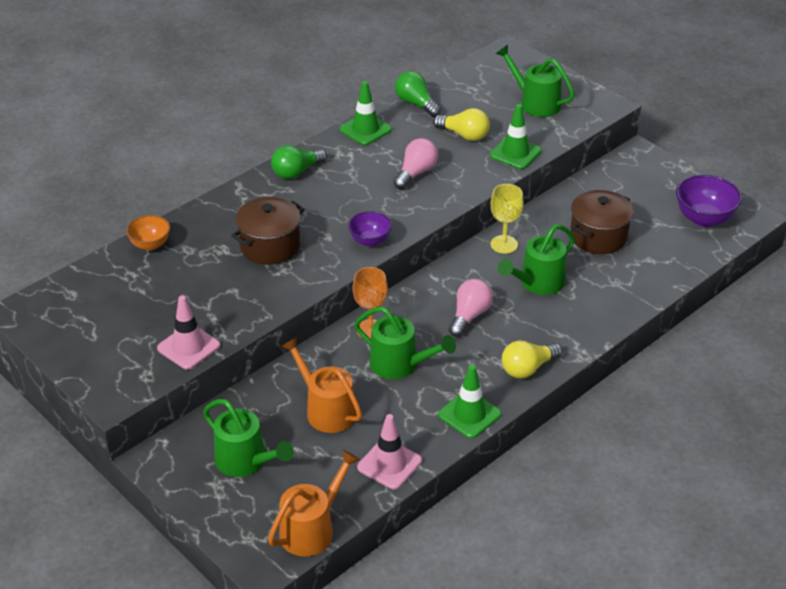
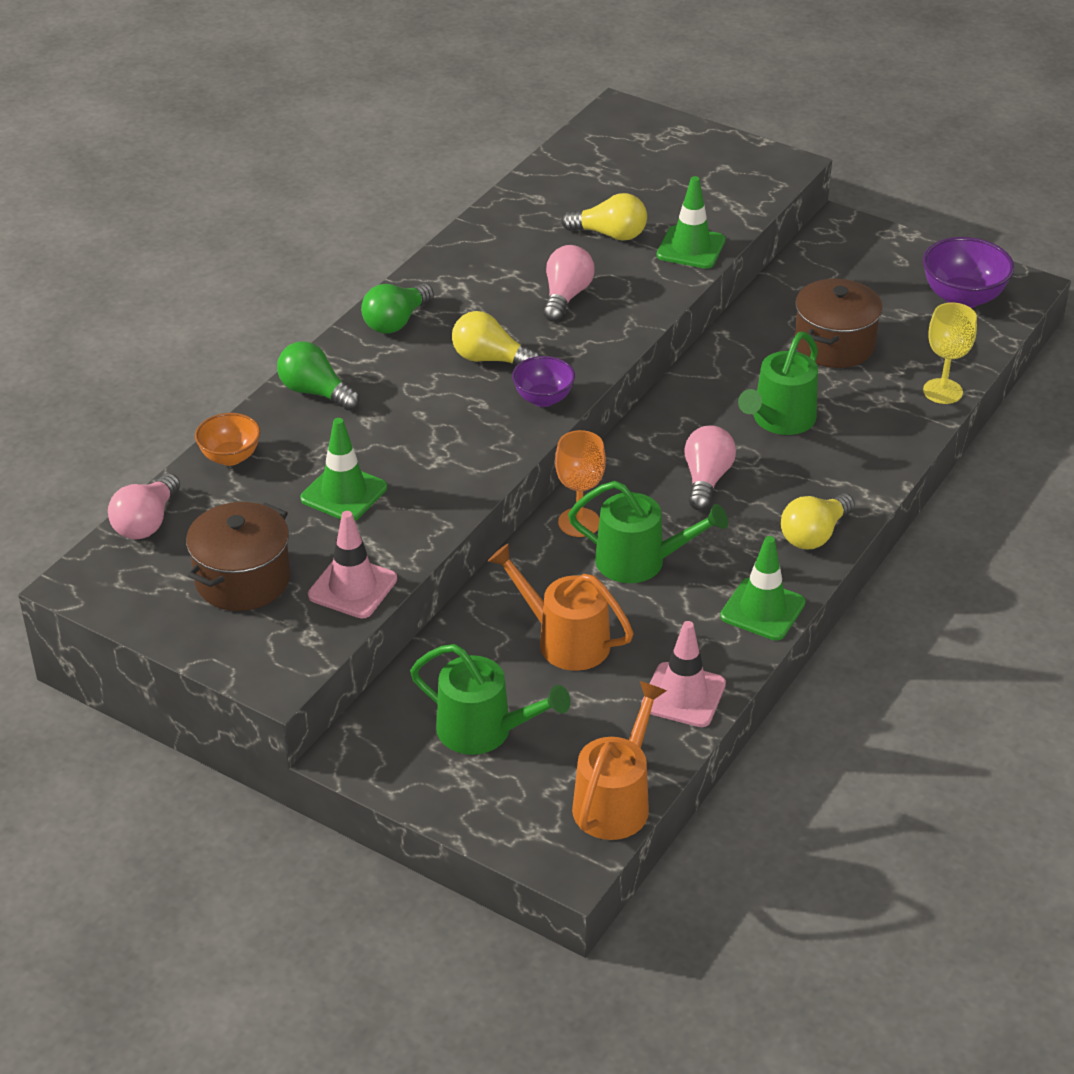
camera: 15 degrees left, 0 degrees up
brown pot [231,197,304,265] -> brown pot moved to [186,502,290,611]
green traffic cone [340,81,392,145] -> green traffic cone moved to [300,418,387,521]
green light bulb [395,71,441,117] -> green light bulb moved to [277,341,360,411]
yellow goblet [490,184,524,254] -> yellow goblet moved to [923,303,977,404]
green watering can [496,45,575,117] -> none
none -> pink light bulb [108,473,180,540]
none -> yellow light bulb [452,311,540,365]

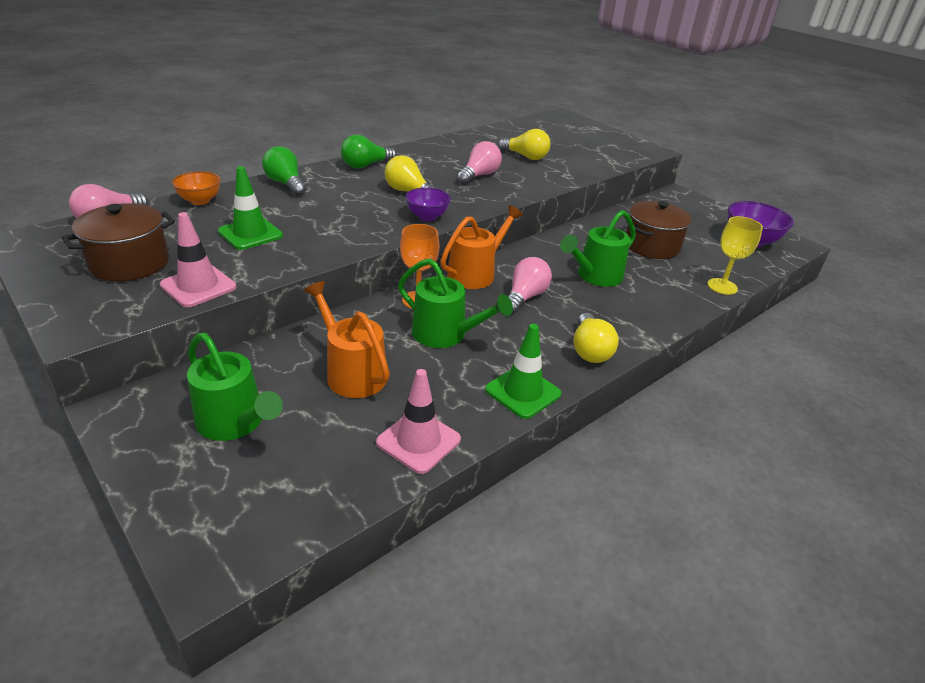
camera: 15 degrees right, 5 degrees down
orange watering can [572,681,667,840] -> orange watering can moved to [440,205,523,289]
green traffic cone [657,176,725,269] -> none
yellow light bulb [781,493,855,549] -> yellow light bulb turned 60 degrees counterclockwise [574,313,619,363]

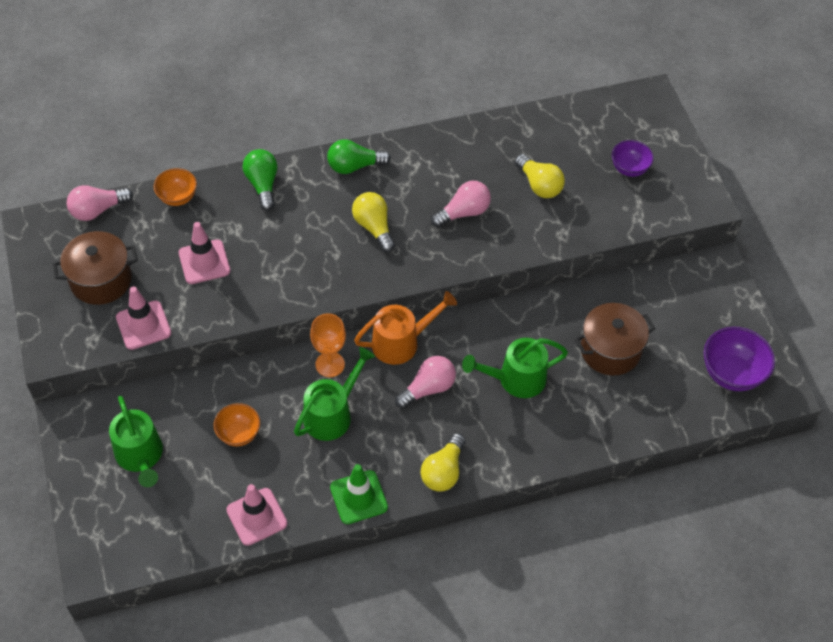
camera: 25 degrees right, 20 degrees up
green traffic cone [218,166,283,250] -> pink traffic cone [179,222,230,284]
orange watering can [304,281,390,398] -> orange bowl [214,403,260,446]
green watering can [398,259,513,348] -> green watering can turned 105 degrees counterclockwise [294,347,375,441]
purple bowl [405,187,451,221] -> purple bowl moved to [612,140,654,177]
yellow goblet [708,216,763,295] -> none

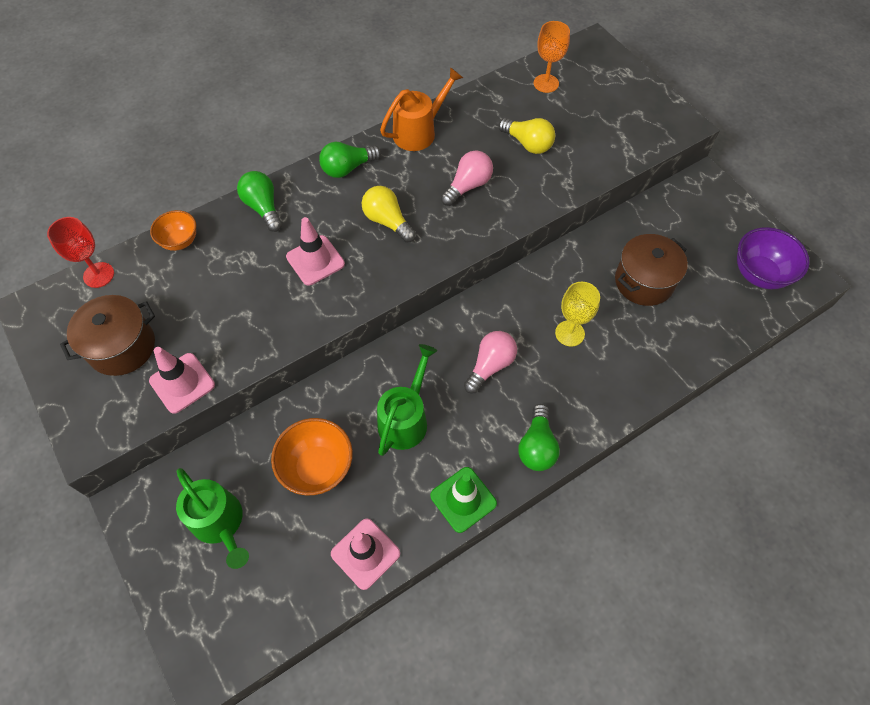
camera: 15 degrees left, 5 degrees up
pink light bulb [67,185,133,221] -> red goblet [47,217,114,288]
pink traffic cone [179,222,230,284] -> pink traffic cone moved to [286,217,345,286]
orange bowl [214,403,260,446] -> orange bowl [271,418,353,495], size x1.57
orange goblet [310,313,346,377] -> orange goblet moved to [534,21,570,93]
orange watering can [354,291,457,365] -> orange watering can moved to [380,67,463,151]
yellow light bulb [420,433,466,492] -> green light bulb [518,404,560,471]
green watering can [462,338,568,398] -> yellow goblet [555,282,600,347]
purple bowl [612,140,654,177] -> none

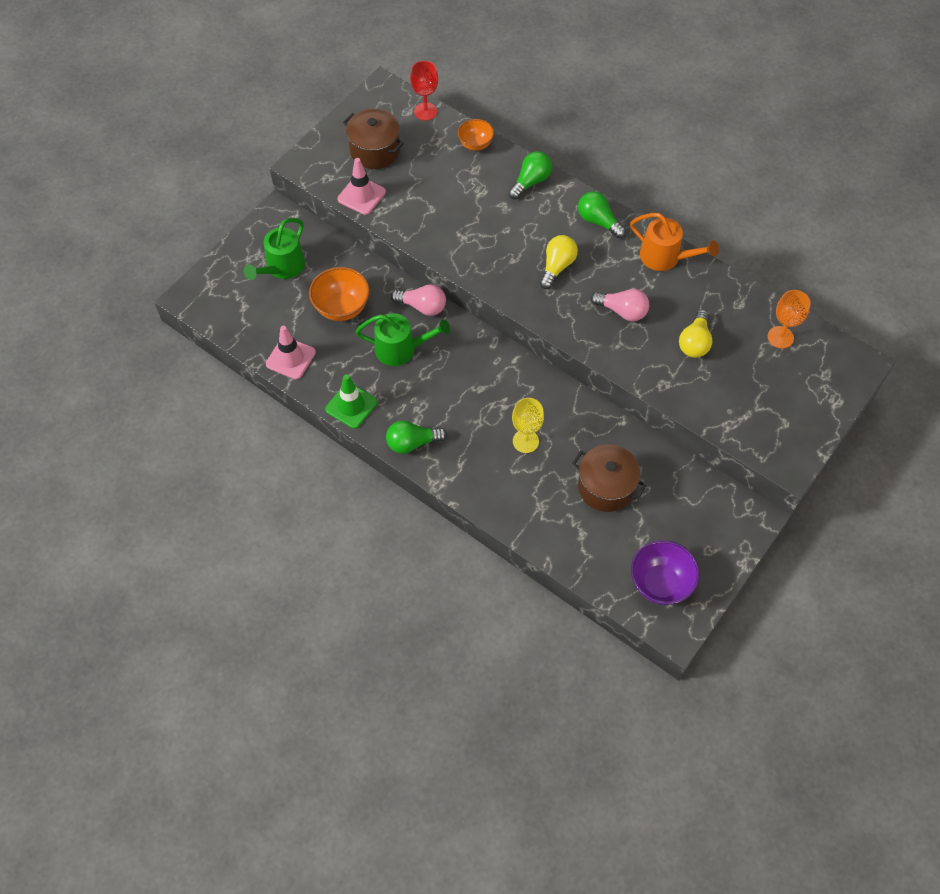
camera: 70 degrees right, 0 degrees up
pink traffic cone [286,217,345,286] -> none
pink light bulb [464,331,517,394] -> pink light bulb moved to [391,284,446,316]

